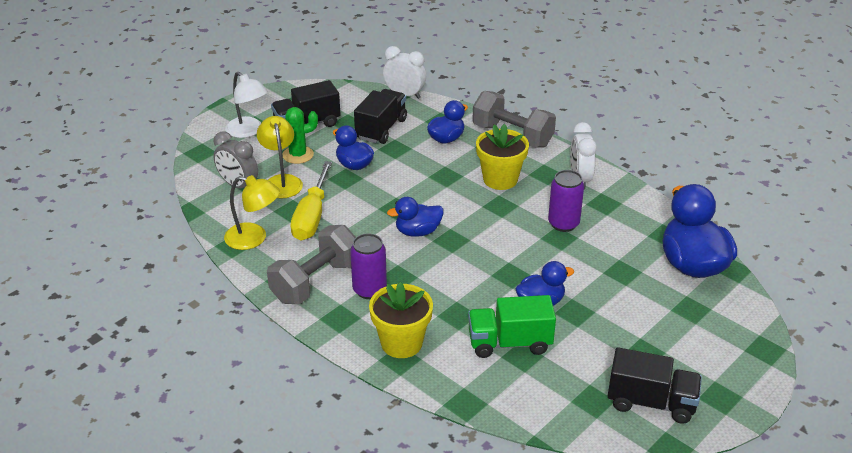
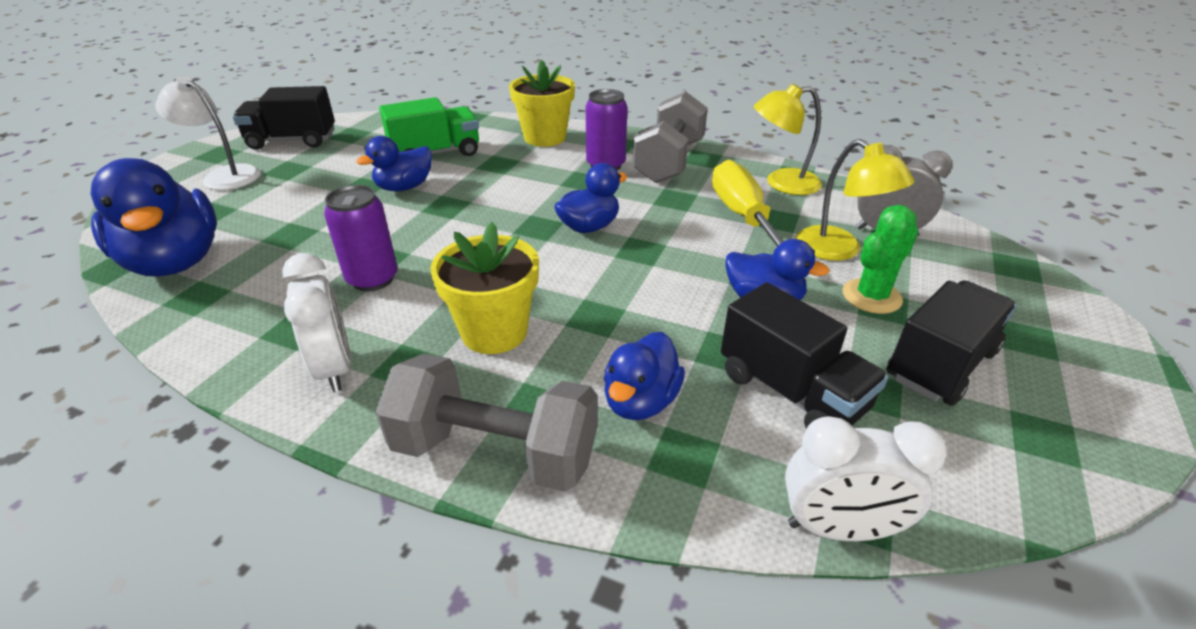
camera: 160 degrees right, 0 degrees up
white lamp [225,72,268,138] -> white lamp moved to [155,76,261,190]
black truck [354,89,407,144] -> black truck turned 45 degrees counterclockwise [721,282,888,429]

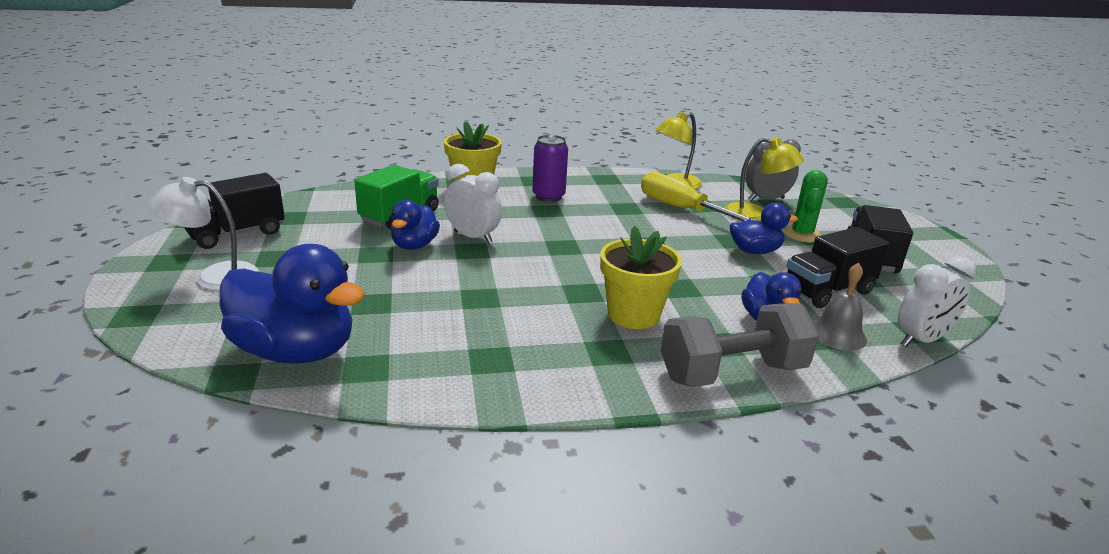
camera: 35 degrees left, 10 degrees down
white clock [282,253,351,392] -> white clock moved to [444,164,502,244]
purple can [324,185,398,292] -> none
blue duck [554,163,627,233] -> none
grey dumbbell [632,91,708,183] -> none
black truck [721,282,888,429] -> black truck turned 135 degrees clockwise [786,227,889,308]
none -> grey bell [813,263,867,350]

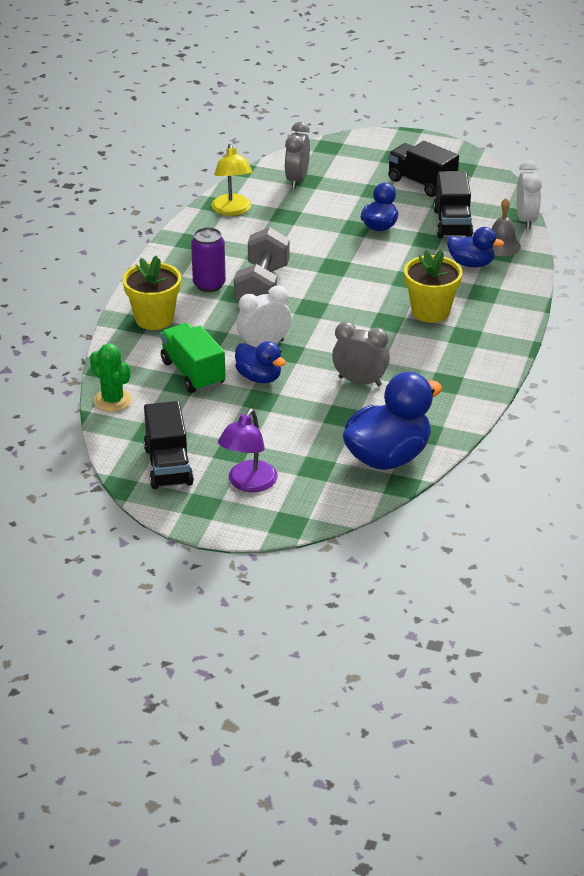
camera: 60 degrees left, 10 degrees up
white lamp [149,177,259,290] -> purple lamp [218,409,278,492]
yellow screwdriver [641,172,757,221] -> none
grey dumbbell [661,303,819,387] -> grey dumbbell moved to [234,227,289,301]
yellow lamp [724,137,804,221] -> none
green cactus [783,170,828,242] -> green cactus moved to [90,343,132,412]
none -> grey clock [332,322,390,386]

